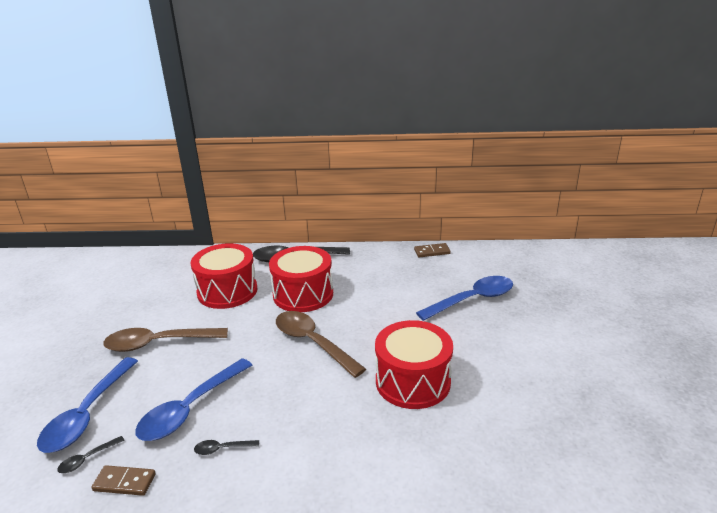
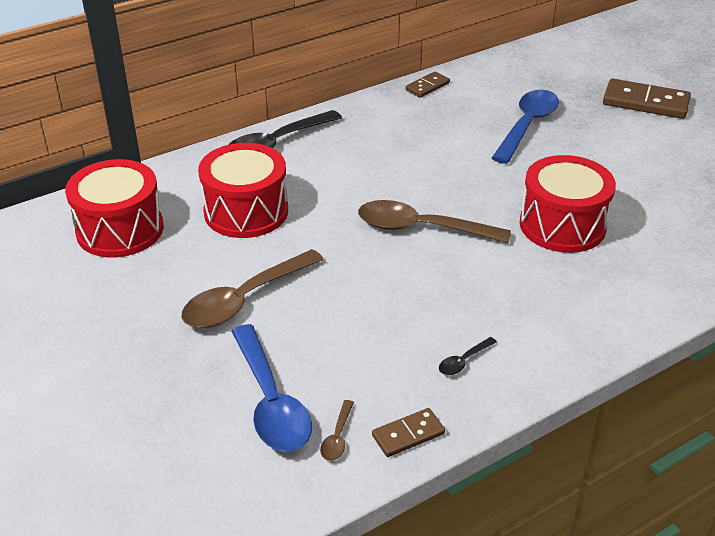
camera: 35 degrees left, 10 degrees up
black spoon [57,436,125,473] -> brown spoon [320,400,354,461]
blue spoon [135,358,252,441] -> none
red drum [269,246,333,312] -> red drum moved to [65,159,164,257]
none -> brown domino [603,79,691,119]

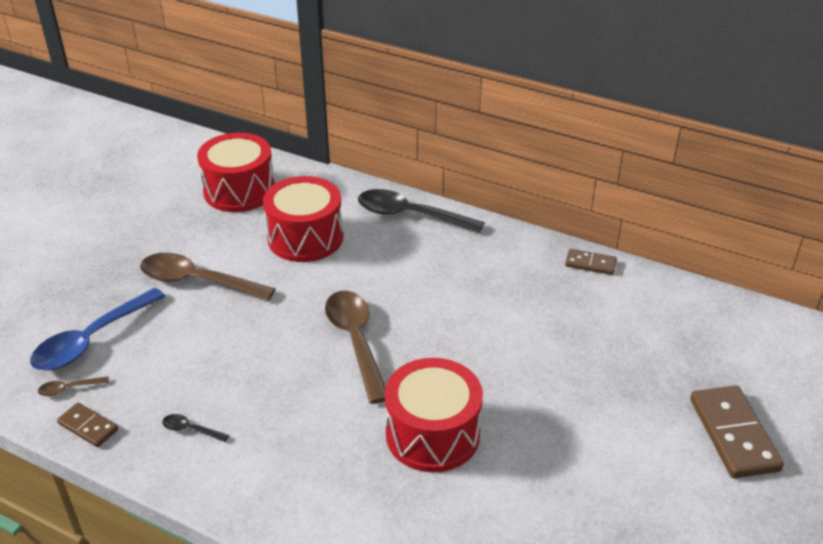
camera: 60 degrees right, 0 degrees up
blue spoon [492,90,559,164] -> none

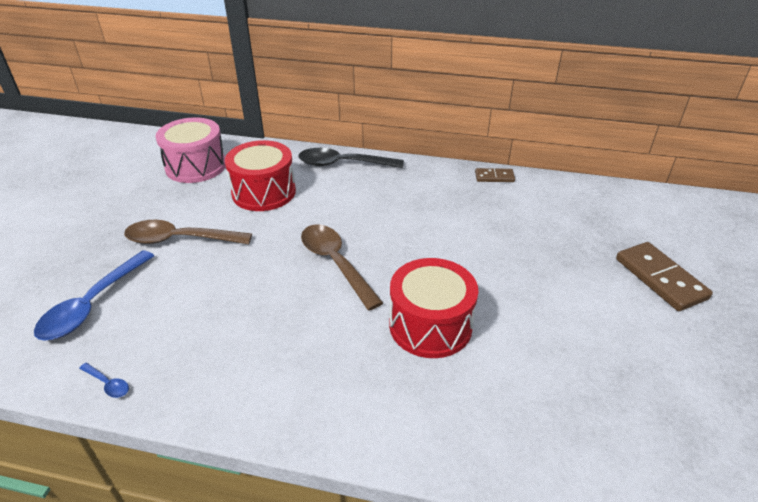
camera: 15 degrees left, 0 degrees up
brown spoon [38,376,109,396] -> none
brown domino [57,403,118,447] -> blue spoon [79,363,129,398]
black spoon [162,414,229,442] -> none
red drum [197,133,275,212] -> pink drum [155,117,226,183]

